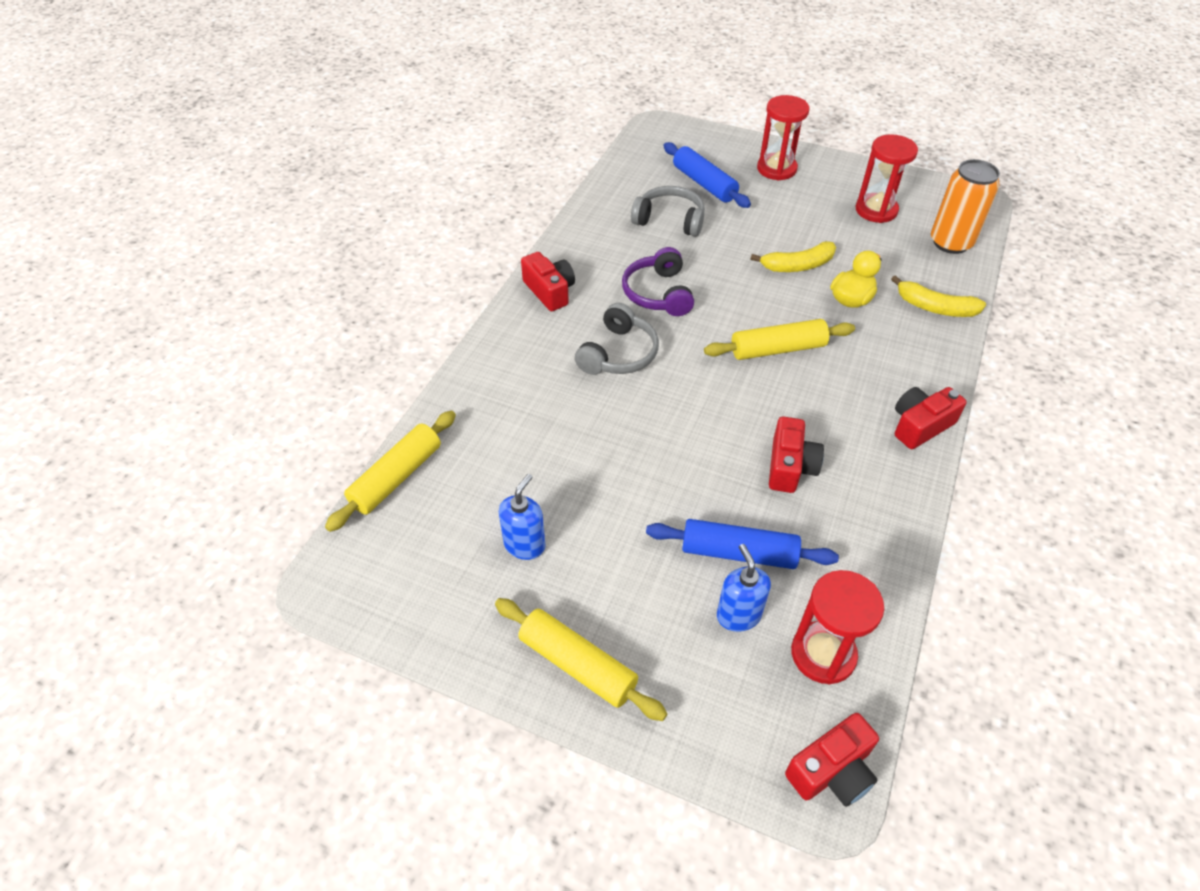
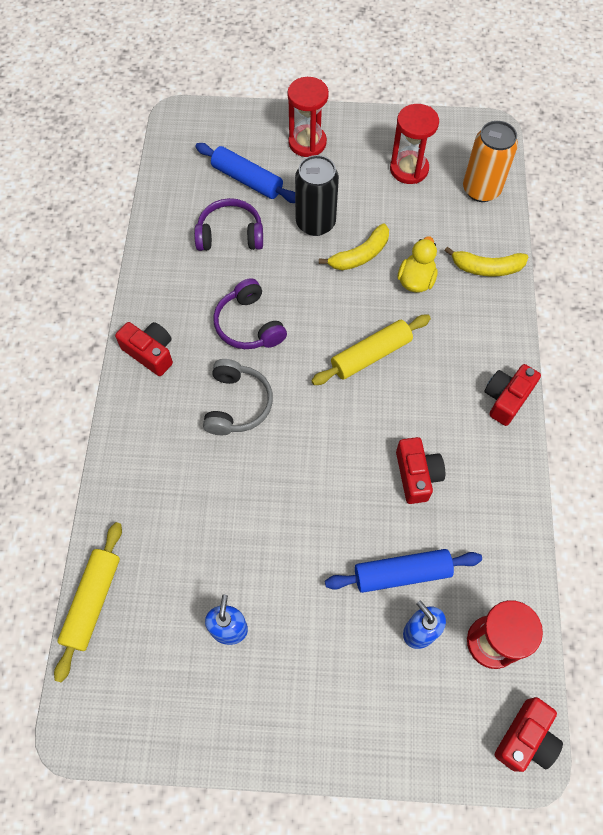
camera: 20 degrees left, 15 degrees up
yellow rolling pin [495,598,667,721] -> none
grey headphones [631,186,705,237] -> purple headphones [194,198,263,251]
none -> black can [295,155,339,236]

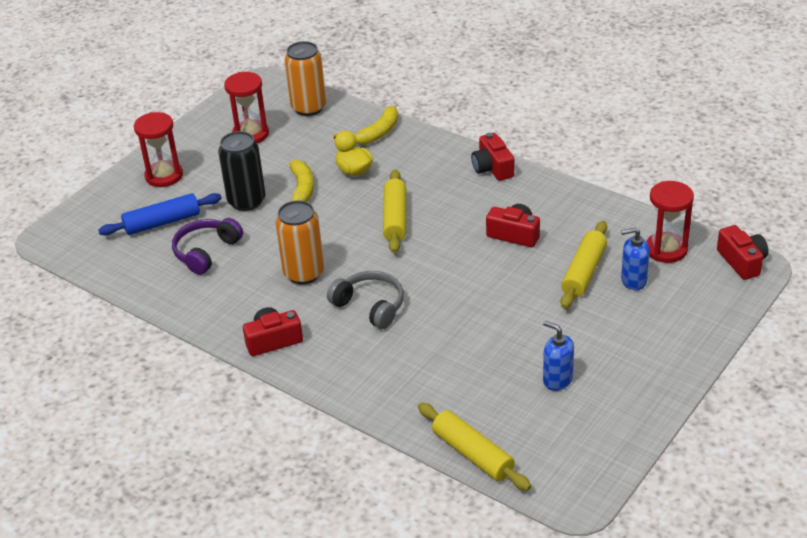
camera: 55 degrees left, 25 degrees down
purple headphones [213,278,287,349] -> orange can [275,200,324,284]
blue rolling pin [325,549,482,593] -> yellow rolling pin [561,221,607,309]

